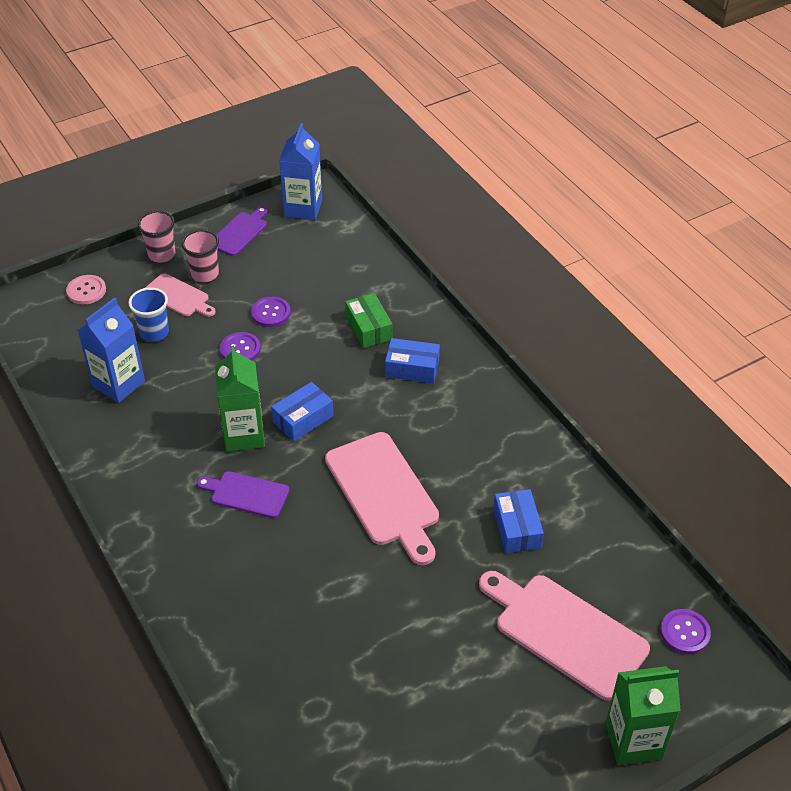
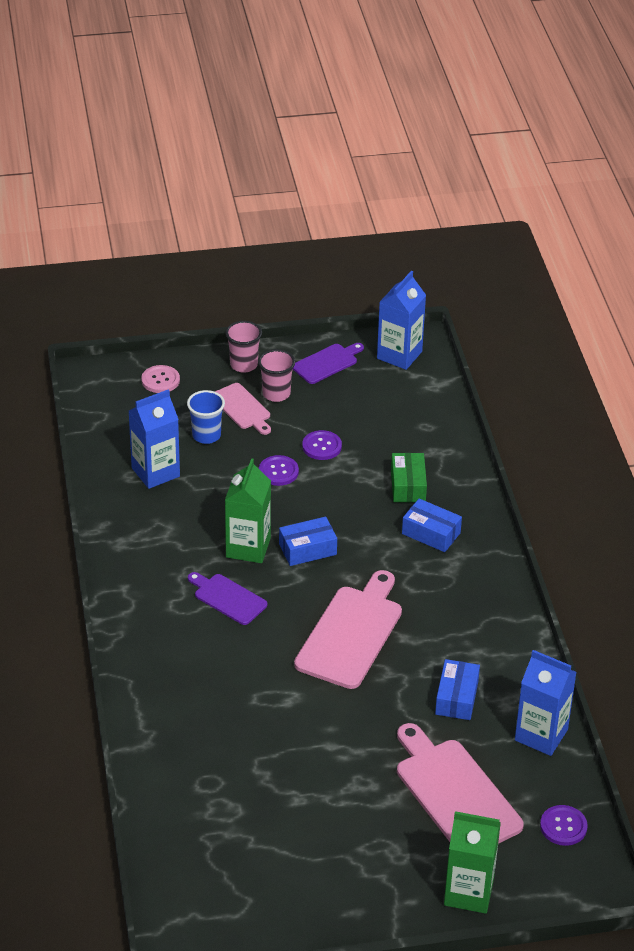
camera: 20 degrees right, 5 degrees down
pink cutting board [325,432,439,565] -> pink cutting board turned 150 degrees counterclockwise [294,570,402,689]
none -> blue carton [515,650,577,756]

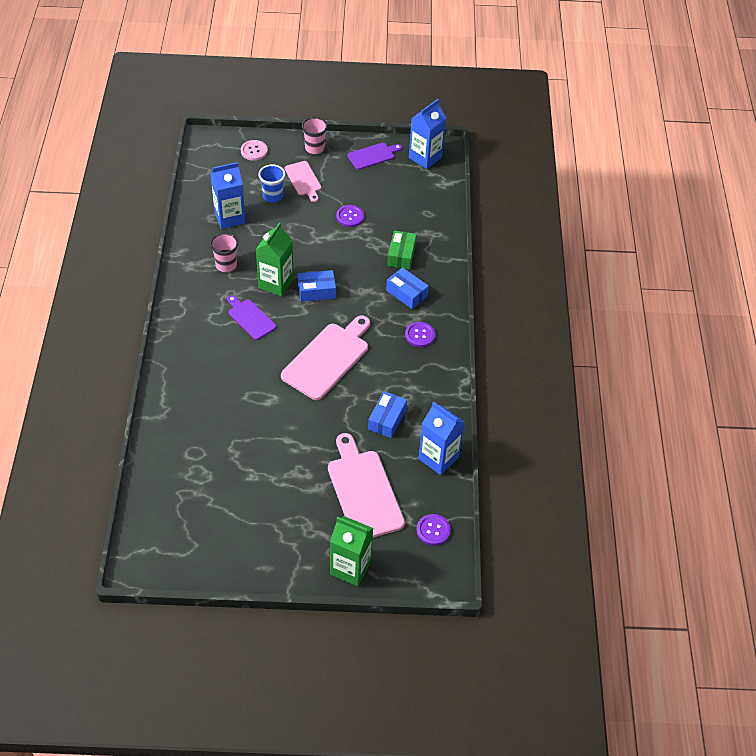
camera: 10 degrees right, 10 degrees up
pink cup [258,349,295,402] -> pink cup moved to [210,233,239,272]
purple button [259,455,299,486] -> purple button moved to [405,322,435,347]

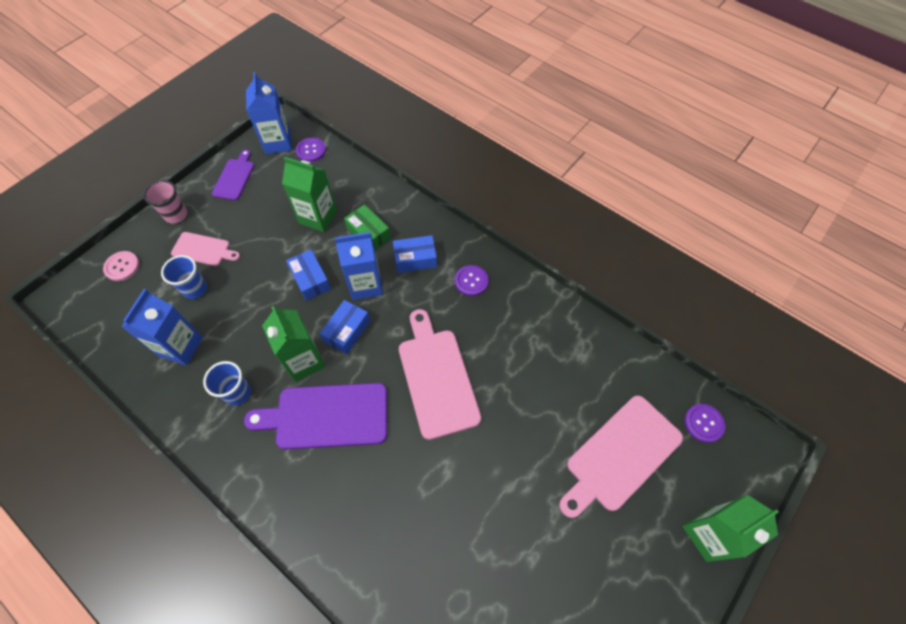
camera: 50 degrees left, 10 degrees up
pink cup [210,233,239,272] -> blue cup [203,361,251,406]
purple cutting board [227,295,276,340] -> purple cutting board [244,383,387,450], size x1.79
pink cutting board [328,433,405,538] -> pink cutting board turned 60 degrees counterclockwise [559,396,683,518]
purple button [336,205,364,227] -> purple button moved to [296,137,326,162]
blue box [368,391,407,438] -> blue box moved to [286,250,331,301]
blue carton [418,402,464,475] -> blue carton moved to [335,232,383,300]
none -> green carton [282,157,337,232]

